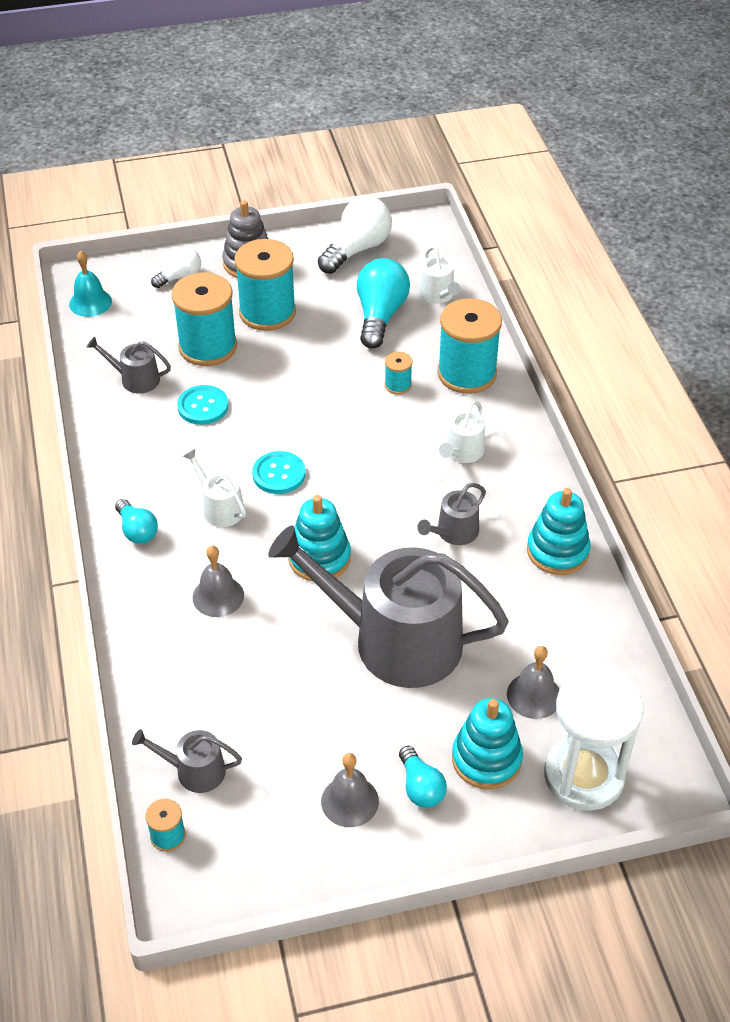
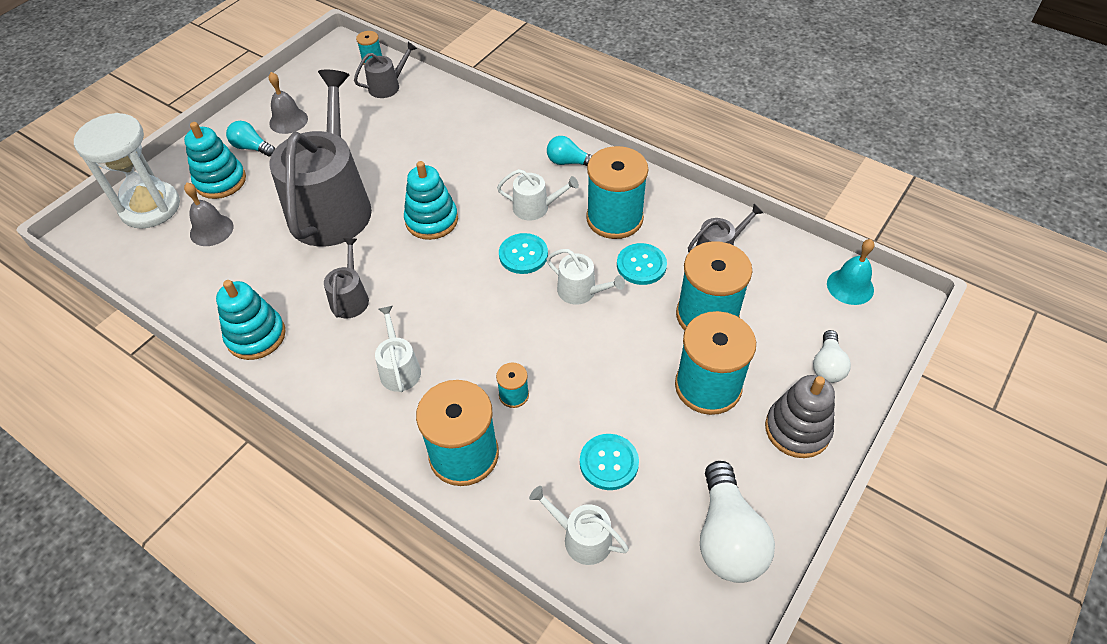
camera: 140 degrees right, 5 degrees up
grey bell [193,546,244,617] -> none
grey watering can [268,525,509,688] -> grey watering can turned 60 degrees counterclockwise [269,70,372,247]
turquoise light bulb [357,258,410,349] -> turquoise button [580,434,639,490]
none -> white watering can [546,249,625,305]
none -> turquoise spool [586,146,648,239]

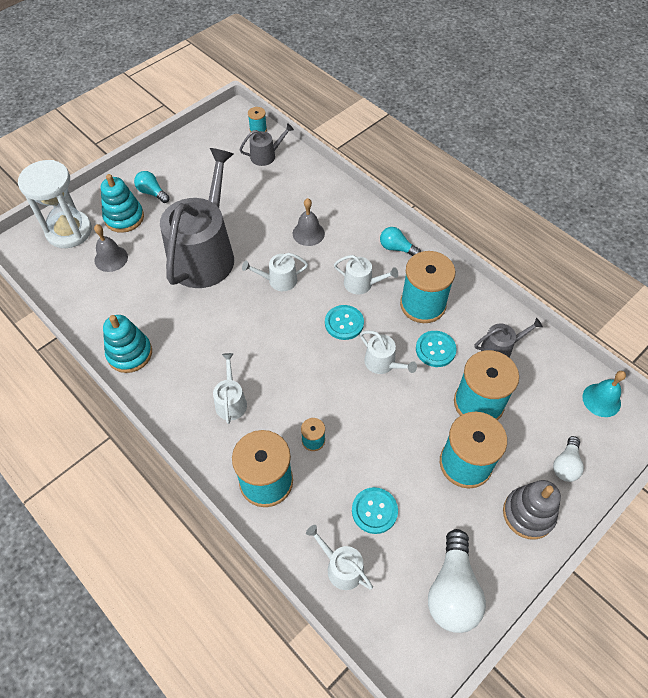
camera: 10 degrees right, 5 degrees up
grey bell [268,72,308,134] -> grey bell moved to [293,198,325,246]
grey watering can [324,238,369,319] -> none
turquoise stacking toy [404,161,458,240] -> white watering can [242,253,308,291]

